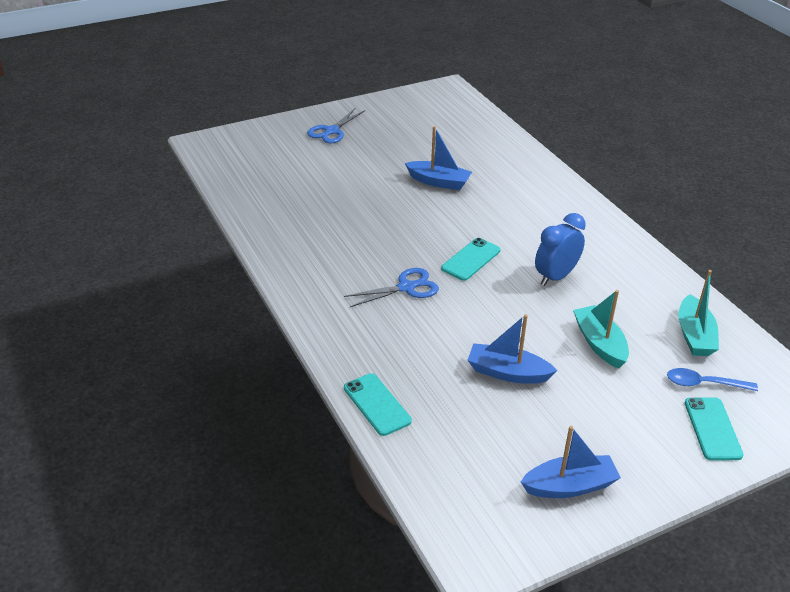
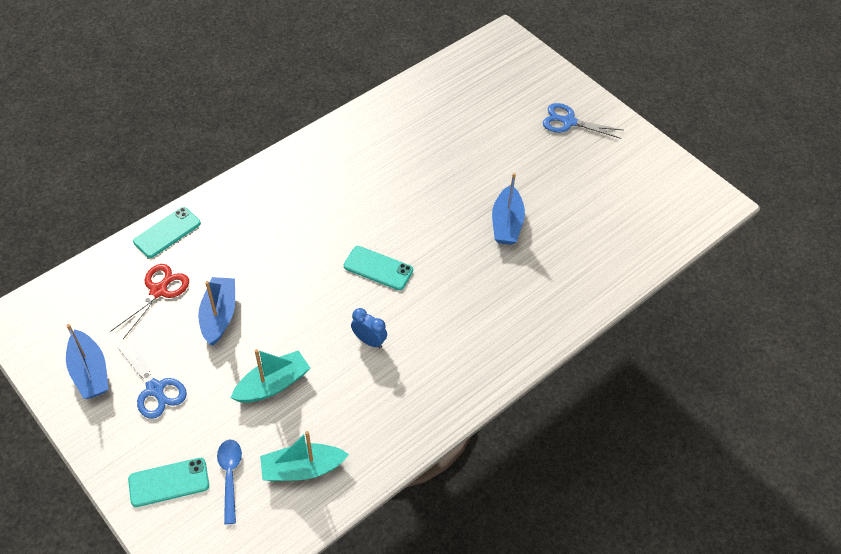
camera: 75 degrees right, 15 degrees up
blue scissors [344,268,439,307] -> blue scissors moved to [117,339,187,419]
blue clock [535,213,586,286] -> blue clock [351,308,387,348], size x0.64
none -> red scissors [110,264,189,339]

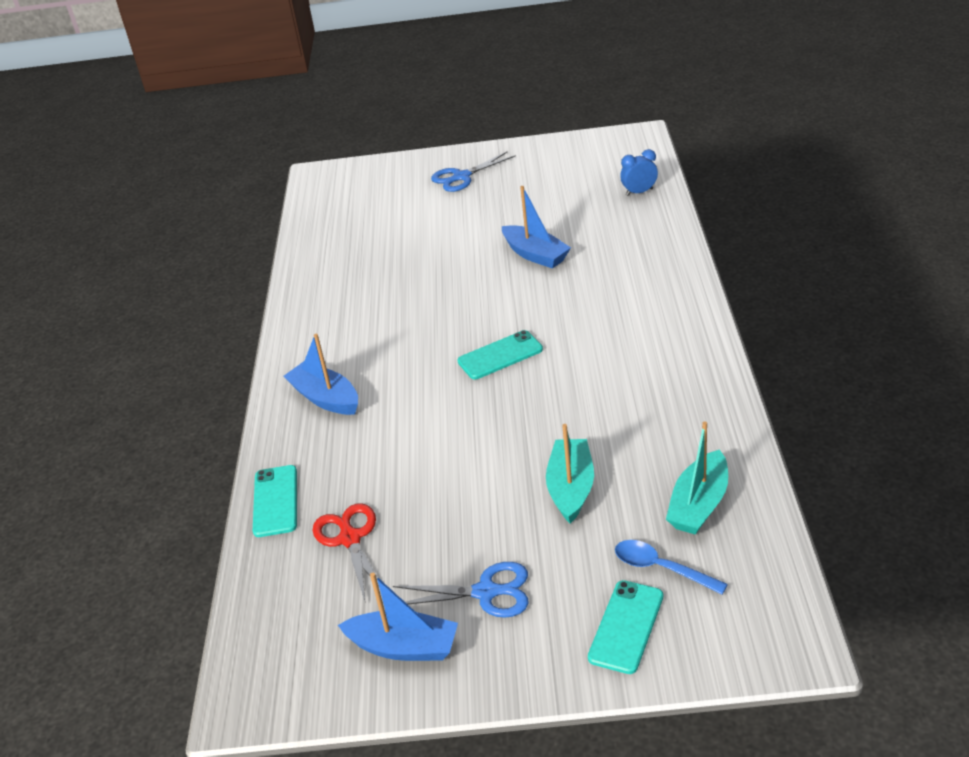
camera: 45 degrees left, 15 degrees down
blue boat [198,277,235,346] -> blue boat moved to [284,334,358,415]
blue clock [351,308,387,348] -> blue clock moved to [620,149,658,196]

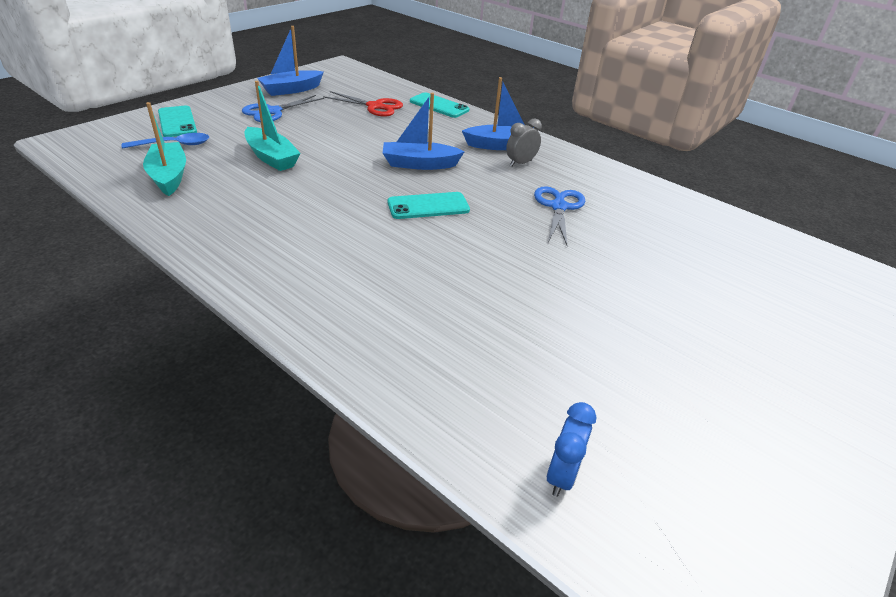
camera: 125 degrees right, 0 degrees up
blue scissors [431,151,516,192] -> blue scissors moved to [534,186,585,245]
turquoise phone [457,330,543,380] -> turquoise phone turned 60 degrees clockwise [387,192,470,219]
blue boat [502,186,571,268] -> blue boat moved to [383,93,465,170]
none -> grey clock [506,119,542,166]

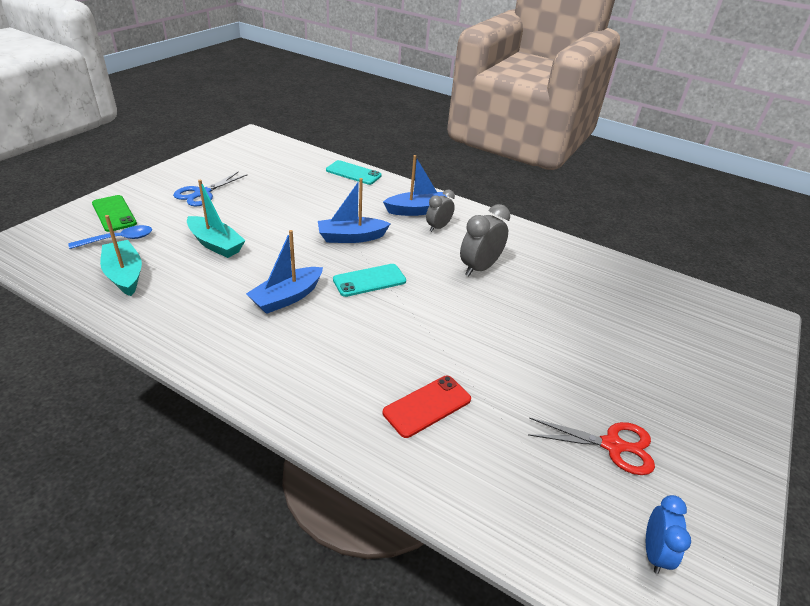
camera: 10 degrees left, 0 degrees up
turquoise phone [158,106,197,137] -> green phone [92,195,137,232]
blue boat [257,26,324,96] -> blue boat moved to [246,230,323,314]
red scissors [323,91,403,117] -> red scissors moved to [528,417,655,475]
blue scissors [534,186,585,245] -> grey clock [460,204,510,276]
blue clock [547,402,596,497] -> blue clock moved to [646,495,691,574]
none -> red phone [383,376,471,438]

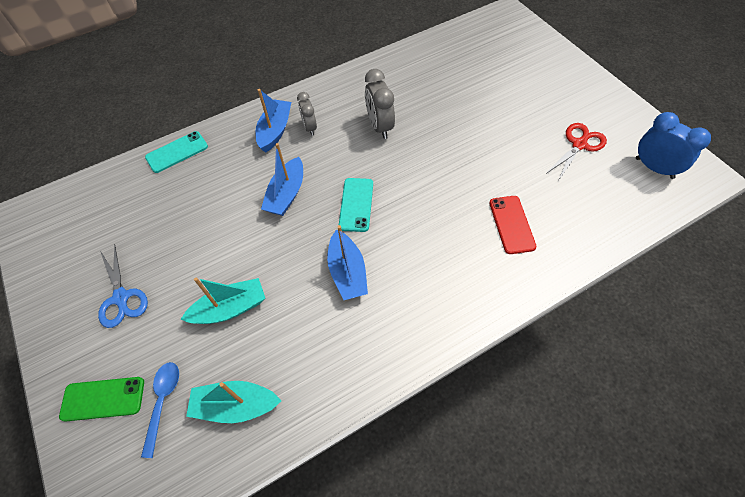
camera: 55 degrees left, 20 degrees up
blue clock [646,495,691,574] -> blue clock [636,112,711,179], size x1.55

